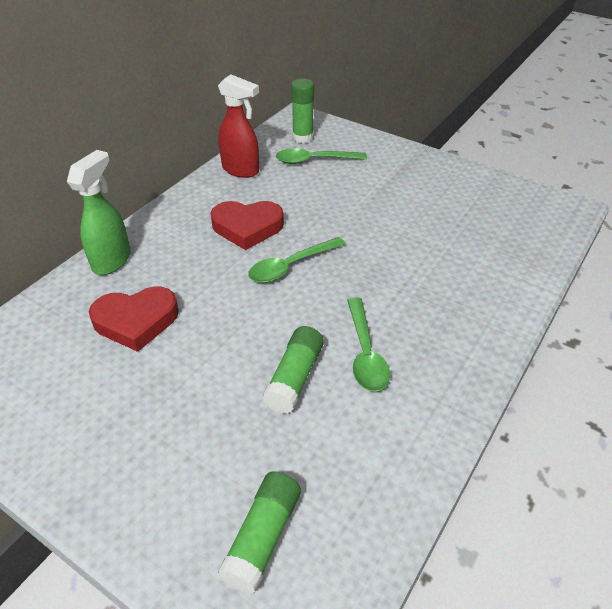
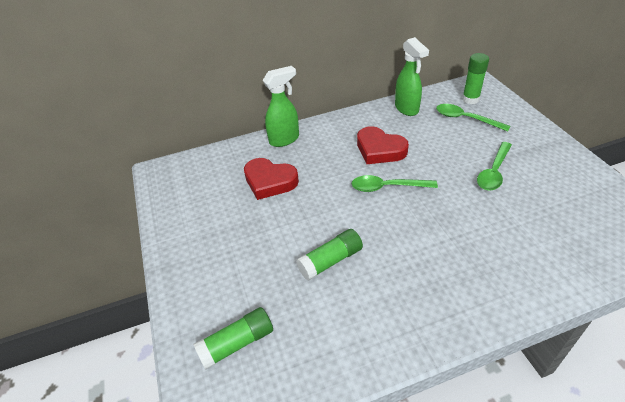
camera: 40 degrees right, 0 degrees up
red spray bottle [218,74,259,178] -> green spray bottle [395,37,429,116]
green spoon [347,297,390,392] -> green spoon moved to [477,142,512,191]

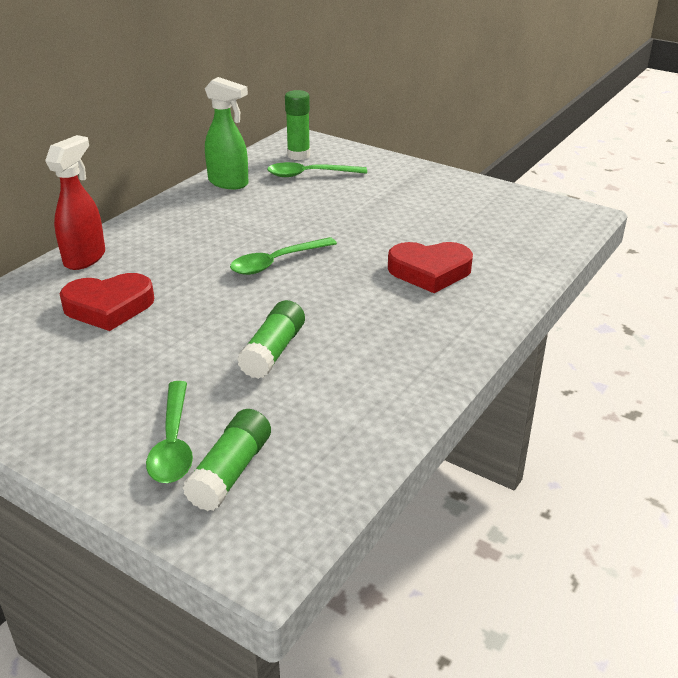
camera: 40 degrees left, 10 degrees down
green spray bottle [263,66,299,147] -> red spray bottle [45,135,105,270]
red heart [357,126,409,164] -> red heart moved to [388,242,473,293]
green spoon [477,142,512,191] -> green spoon moved to [146,381,193,483]

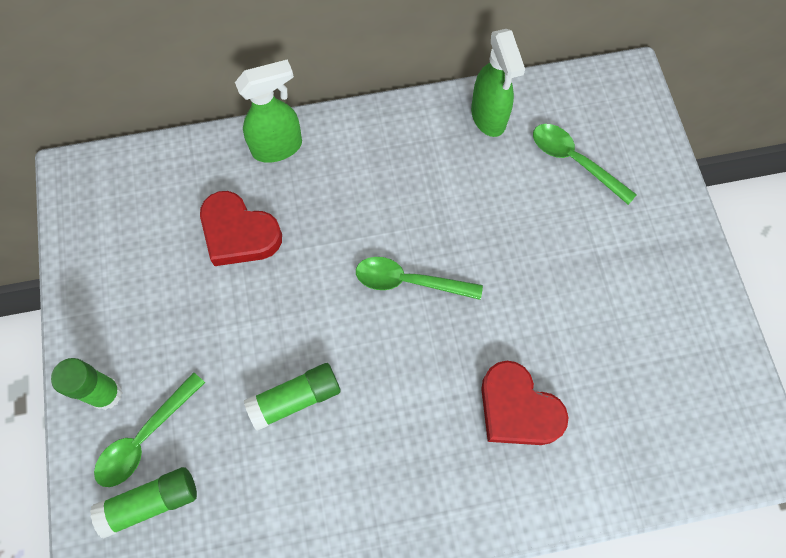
camera: 45 degrees right, 35 degrees up
red spray bottle [45,135,105,270] -> green spray bottle [235,59,302,163]
green glue stick [285,90,310,160] -> green glue stick moved to [51,358,122,410]

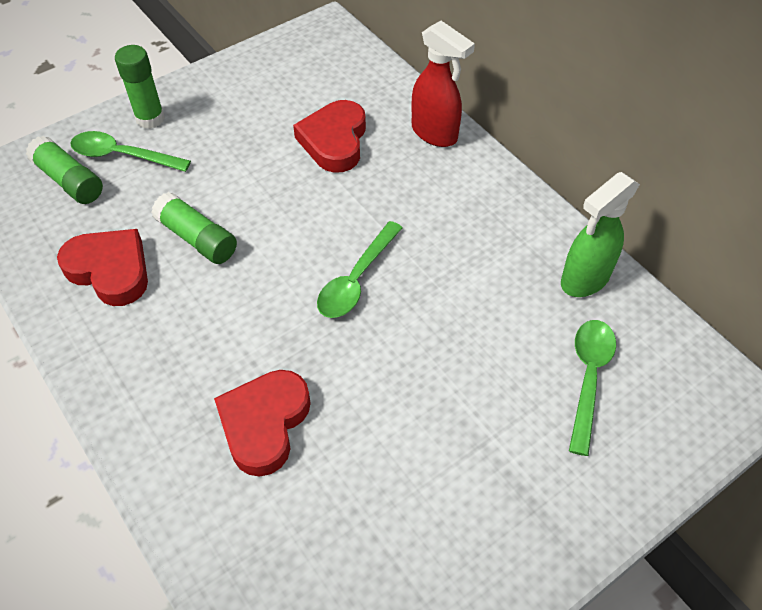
camera: 65 degrees right, 15 degrees down
green spray bottle [235,59,302,163] -> red spray bottle [412,21,475,147]
green spoon [356,257,483,300] -> green spoon turned 135 degrees counterclockwise [317,221,402,318]
none -> red heart [57,229,148,306]

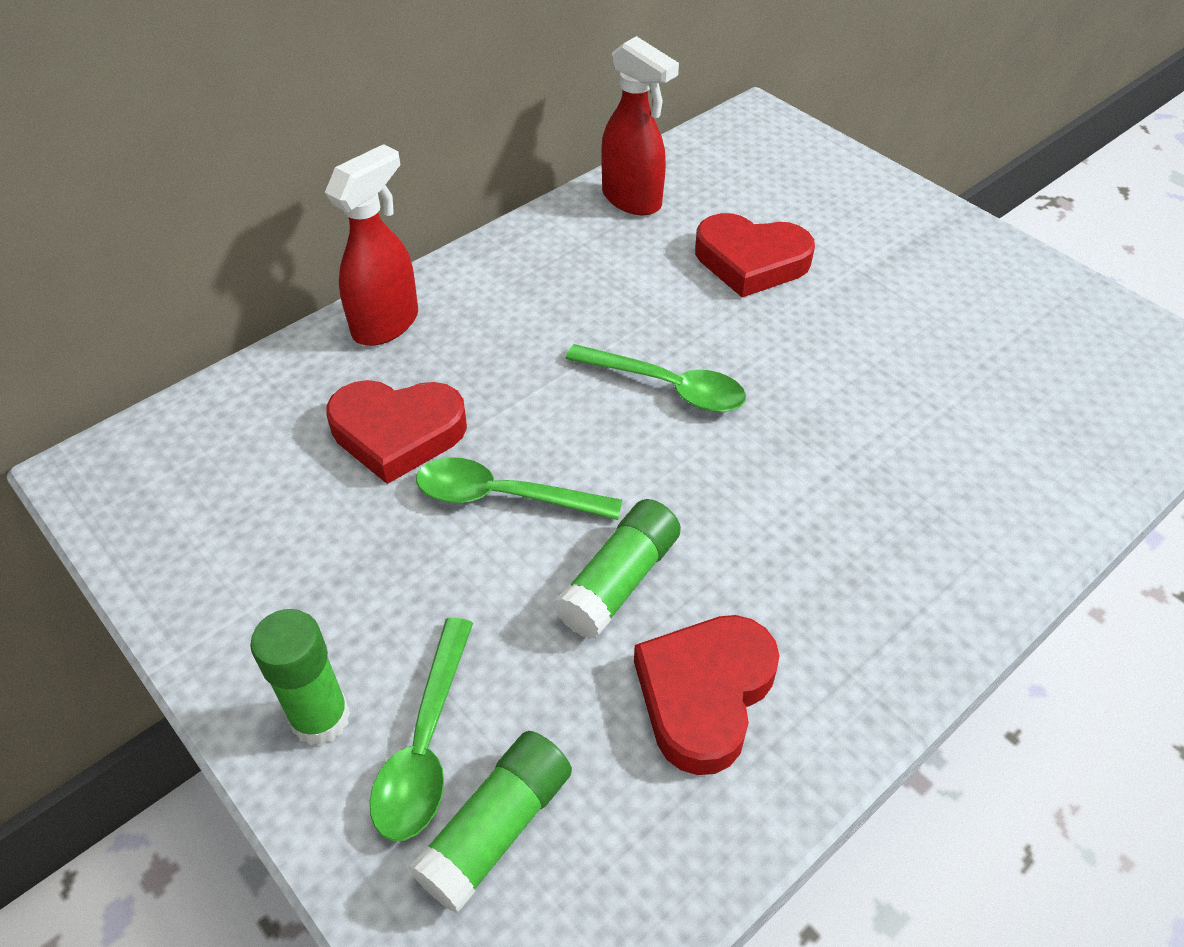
camera: 95 degrees left, 5 degrees down
red heart [214,370,311,476] -> red heart moved to [695,213,815,297]
green spray bottle [561,172,640,297] -> red spray bottle [601,36,679,215]
green spoon [569,320,616,456] -> green spoon moved to [416,457,622,520]

